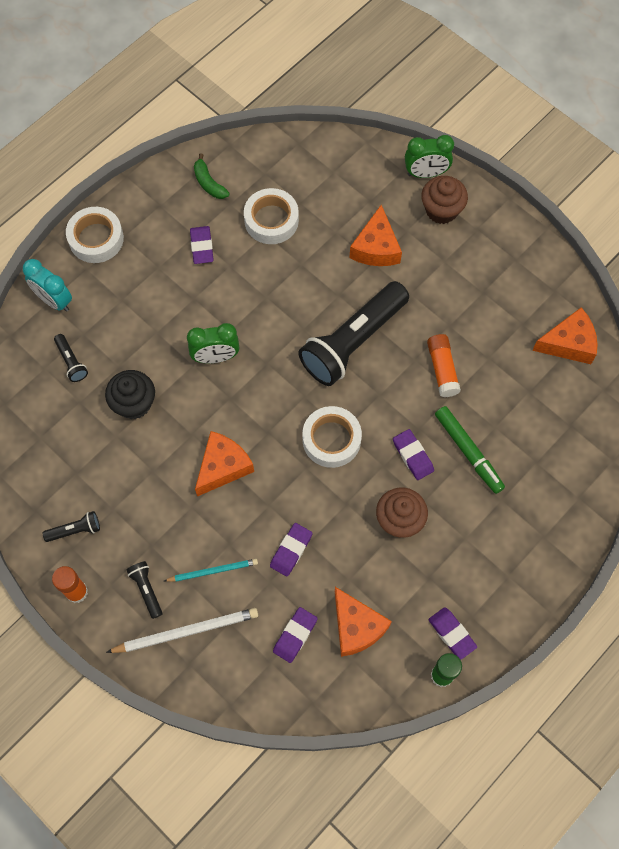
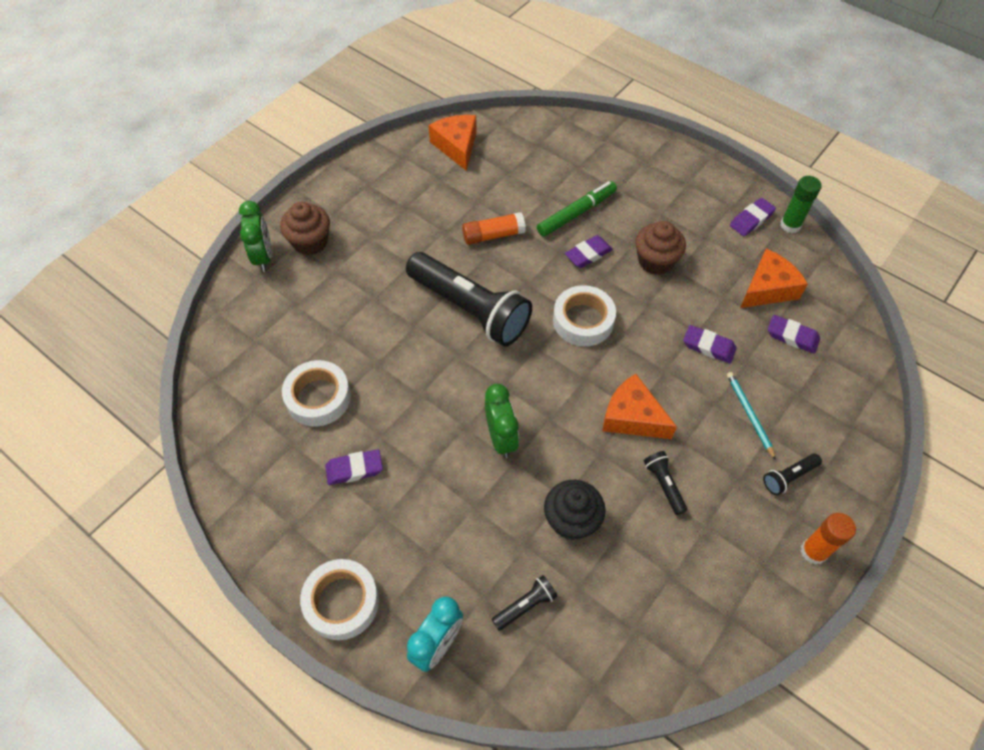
camera: 95 degrees left, 10 degrees down
black flashlight [43,511,100,542] -> black flashlight moved to [644,451,687,515]
white pencil [106,608,258,653] -> none
green banana [194,153,230,199] -> none
orange cheese [349,205,402,266] -> none

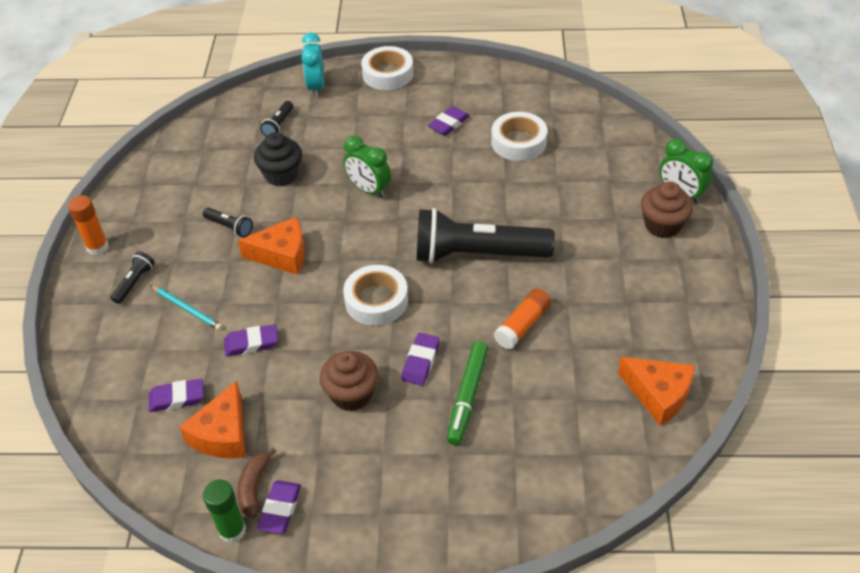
camera: 145 degrees right, 10 degrees down
none -> brown banana [238,448,276,517]

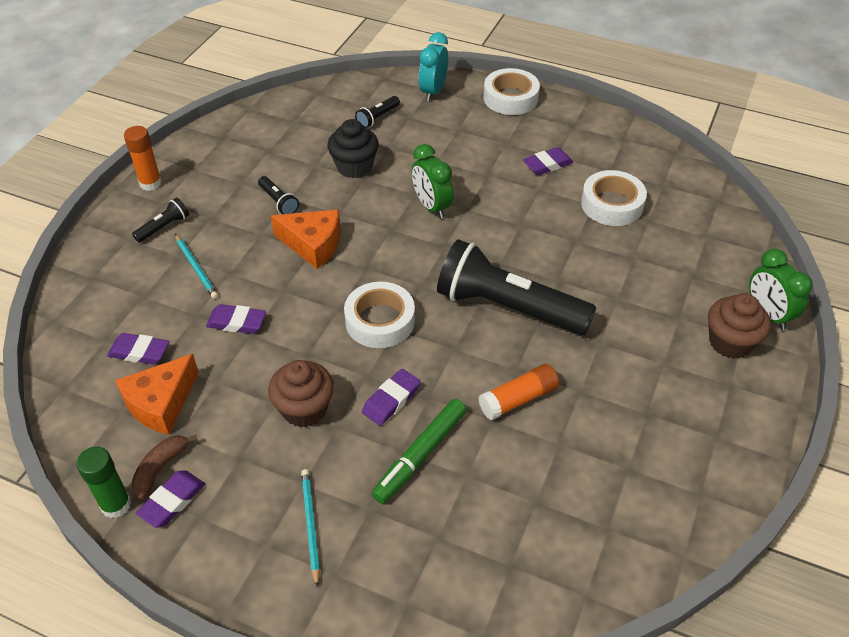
camera: 20 degrees right, 0 degrees up
orange cheese [618,357,695,426] -> none
none -> turquoise pencil [301,469,320,588]

